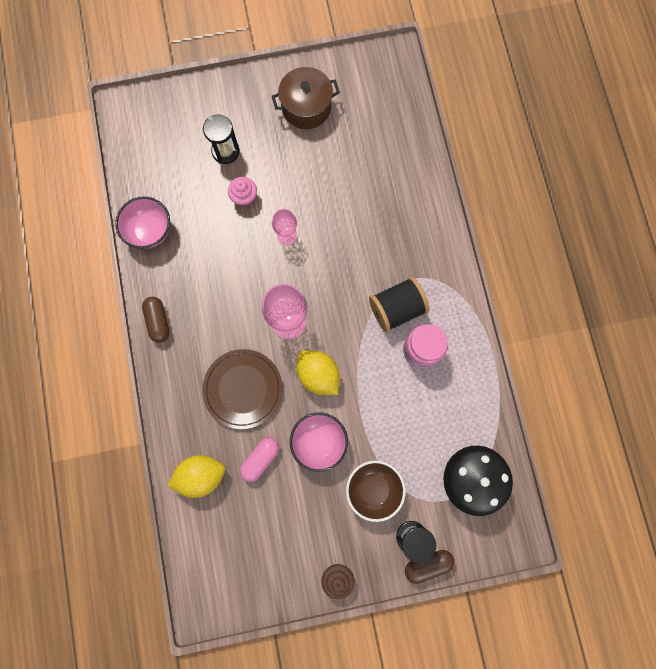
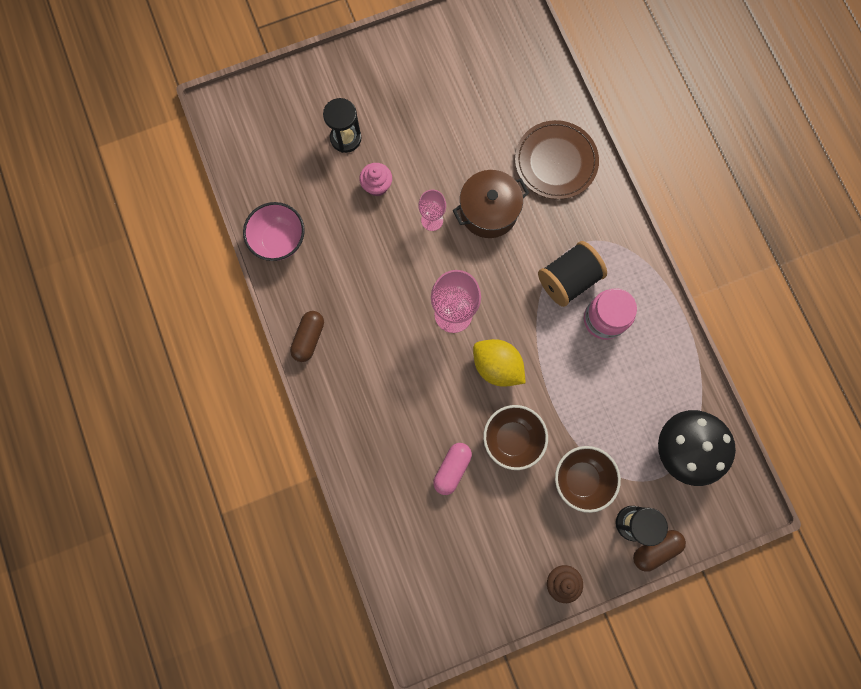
camera: 10 degrees left, 0 degrees up
brown capsule [142,297,170,343] -> brown capsule turned 45 degrees clockwise [290,311,324,362]
yellow lemon [168,455,225,498] -> none
brown plate [202,349,283,429] -> brown plate moved to [515,120,599,199]
brown pot [272,67,340,129] -> brown pot moved to [453,170,529,238]
pink bowl [290,412,348,472] -> brown bowl [483,405,548,470]

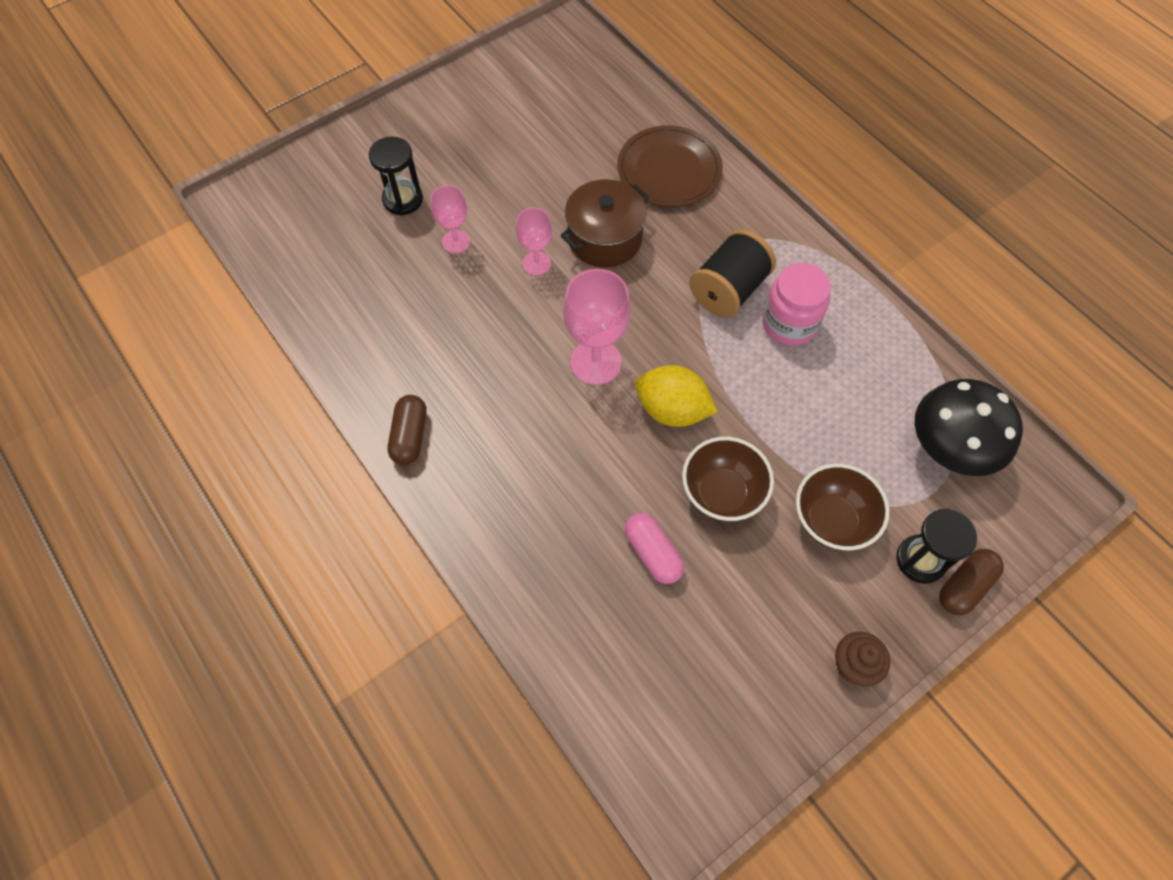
camera: 15 degrees left, 15 degrees down
pink bowl [243,202,305,261] -> none
pink cupcake [359,163,392,196] -> pink goblet [431,185,470,253]
pink capsule [433,443,472,495] -> pink capsule turned 45 degrees counterclockwise [625,513,684,584]

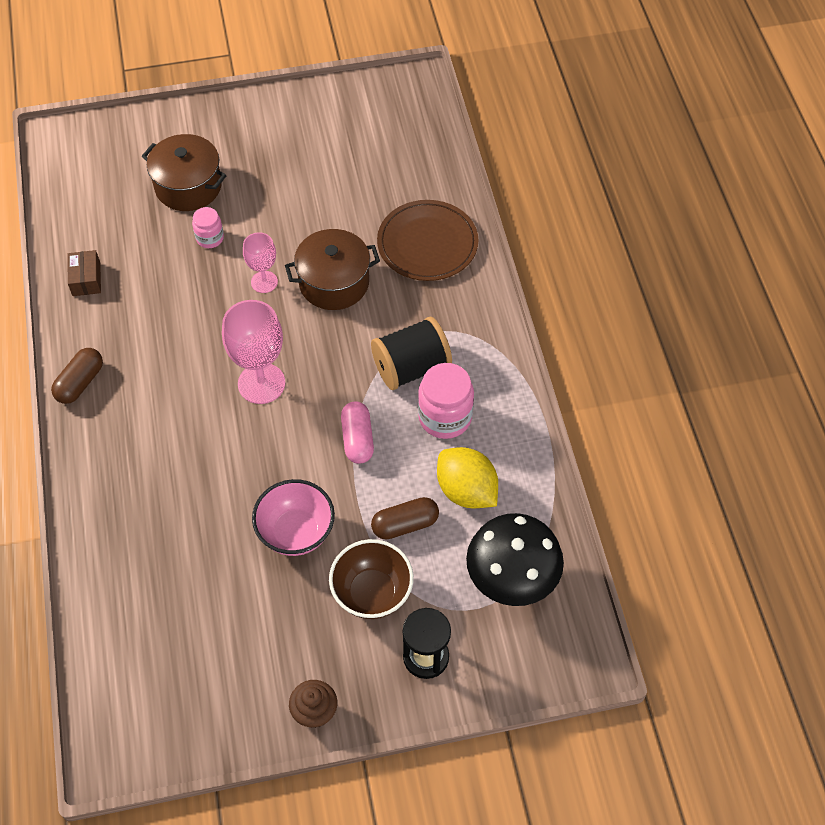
camera: 25 degrees right, 5 degrees down
black hourglass [369,137,423,216] -> brown pot [142,134,227,211]
pink goblet [431,185,470,253] -> pink jar [192,207,224,248]
pink capsule [625,513,684,584] -> pink capsule moved to [341,401,374,464]
yellow lemon [635,365,718,427] -> yellow lemon moved to [437,447,498,508]
brown bowl [682,437,774,522] -> pink bowl [252,479,335,556]
brown capsule [939,549,1004,615] -> brown capsule moved to [371,497,439,540]
none -> brown box [68,250,101,296]

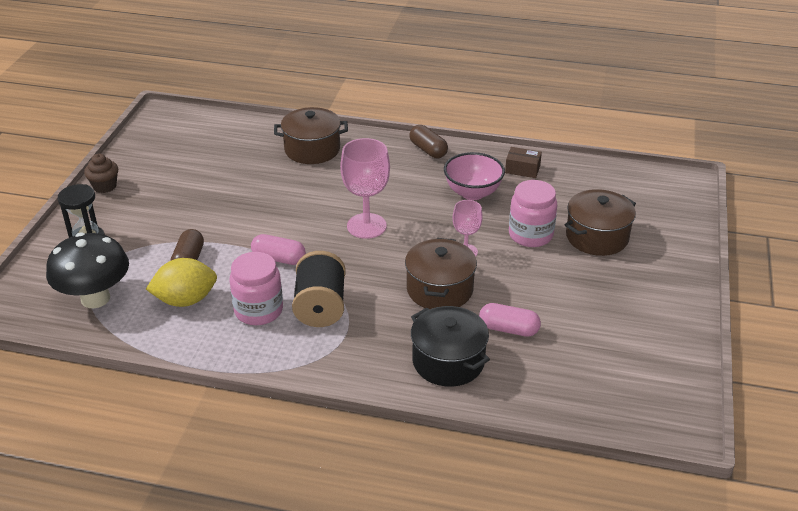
camera: 115 degrees right, 20 degrees down
pink jar [192,207,224,248] -> pink jar [509,180,557,247], size x1.75
pink bowl [252,479,335,556] -> pink bowl moved to [444,152,505,200]
brown bowl [329,539,414,619] -> none
brown plate [377,200,478,281] -> black pot [411,306,490,387]
none -> brown pot [274,107,348,164]
none -> pink capsule [479,303,541,337]

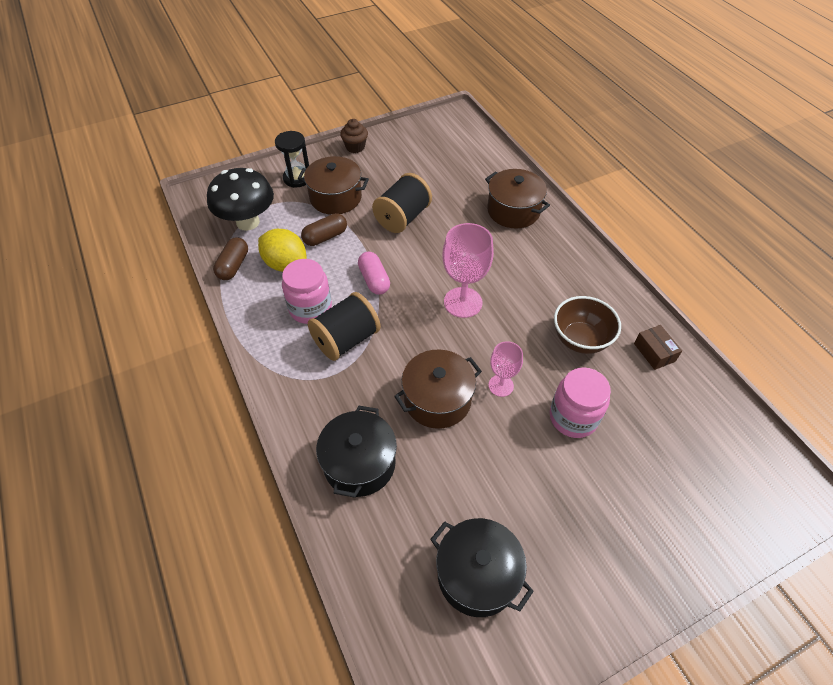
camera: 50 degrees right, 15 degrees up
brown capsule [409,125,448,158] -> brown capsule moved to [213,237,248,280]
pink bowl [444,152,505,200] -> brown bowl [554,296,621,354]
pink capsule [479,303,541,337] -> none
brown pot [565,189,636,256] -> brown pot moved to [298,156,369,215]
none -> black spool [372,173,432,233]
none -> black pot [430,518,534,617]

